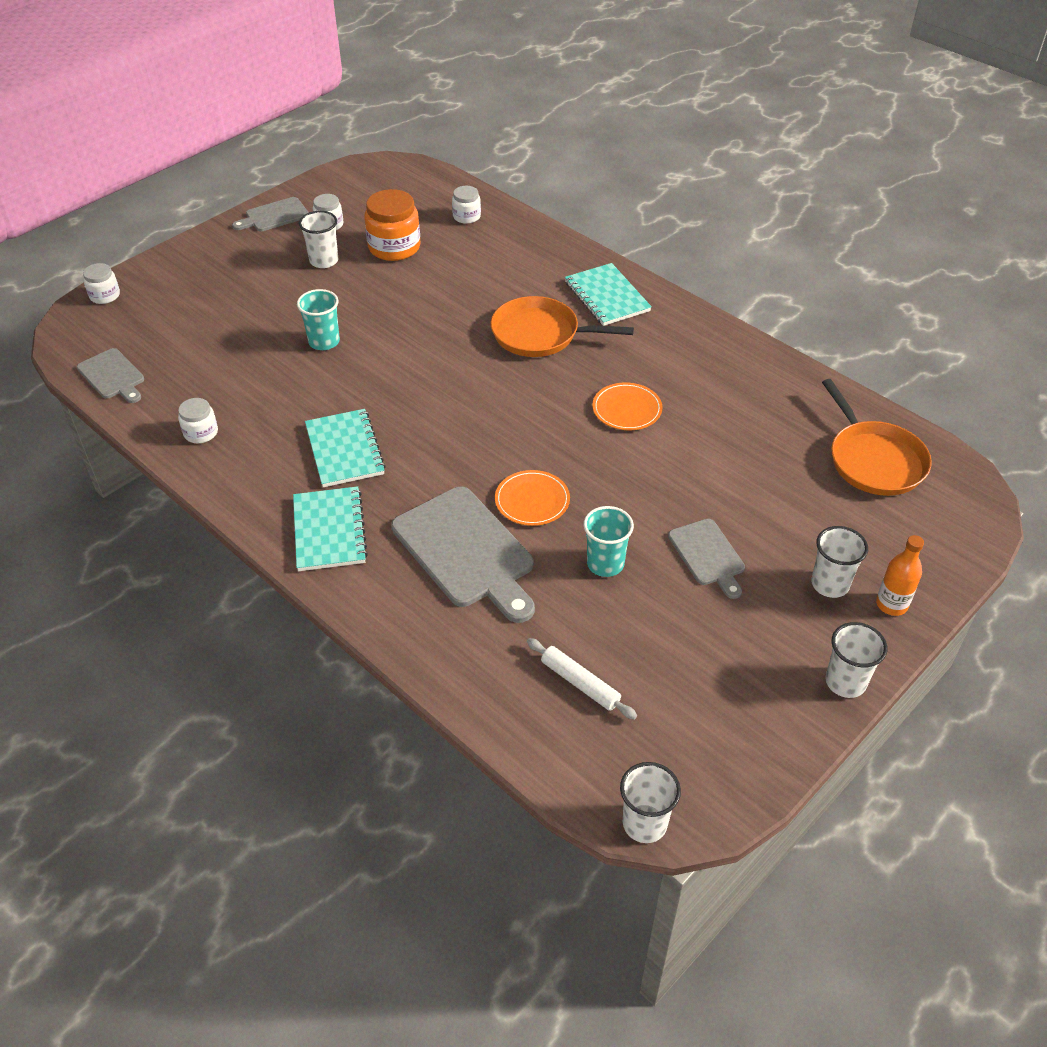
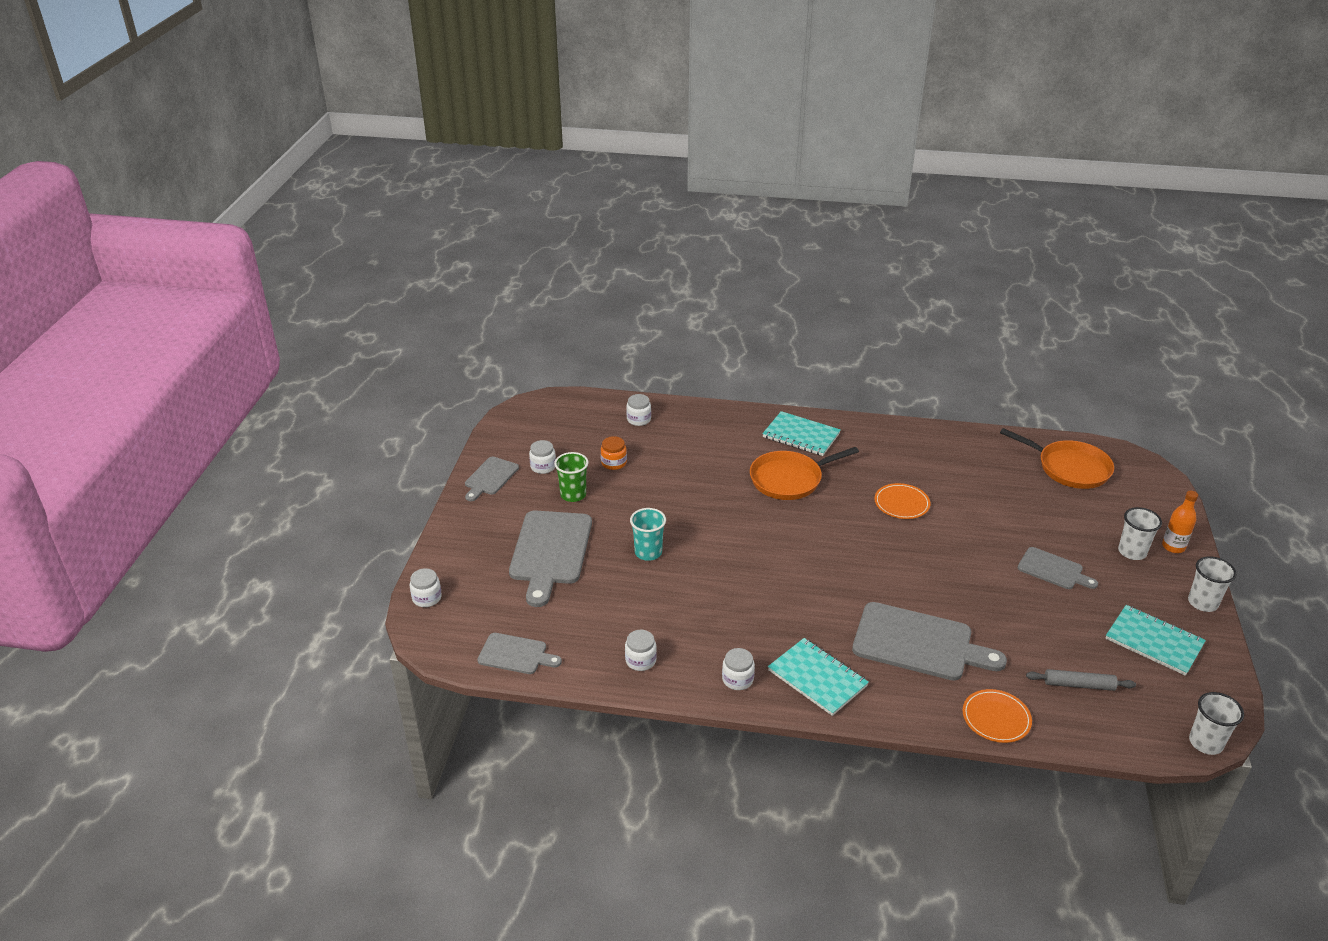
camera: 35 degrees left, 10 degrees down
white cup [299,211,338,268] -> green cup [554,452,589,502]
turquoise notebook [305,409,386,487] -> turquoise notebook moved to [1105,605,1206,676]
orange jar [364,189,421,261] -> orange jar [601,436,627,470], size x0.55
orange plate [495,470,570,526] -> orange plate moved to [963,689,1032,743]
white rolling pin [527,638,637,720] -> grey rolling pin [1026,669,1136,691]
turquoise cup [584,506,634,577] -> none
none -> grey cutting board [509,510,592,607]
none -> white jar [722,648,755,690]

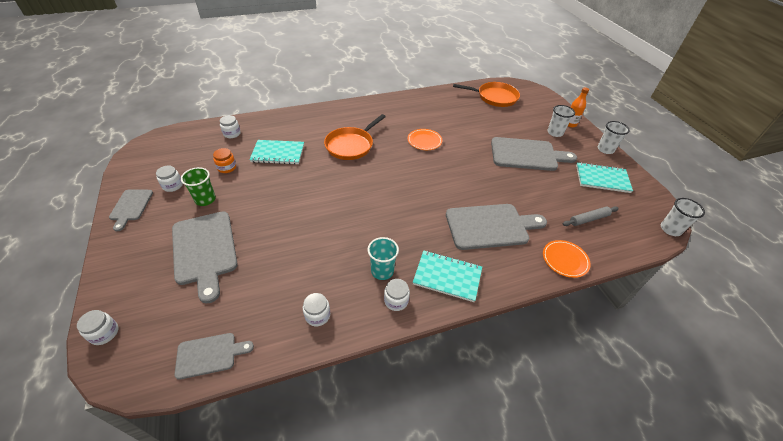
camera: 30 degrees left, 10 degrees up
turquoise cup [630,508,666,561] -> turquoise cup moved to [368,237,399,280]
turquoise notebook [762,411,841,456] -> turquoise notebook moved to [249,140,304,164]
grey cutting board [1018,547,1098,589] -> grey cutting board [491,137,577,171], size x1.81

